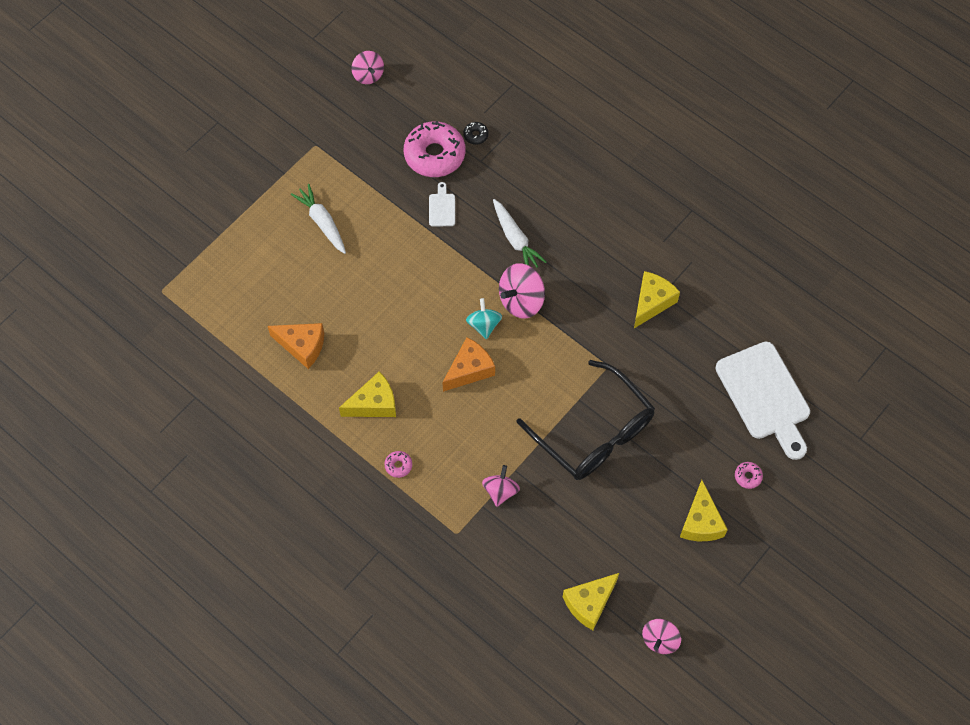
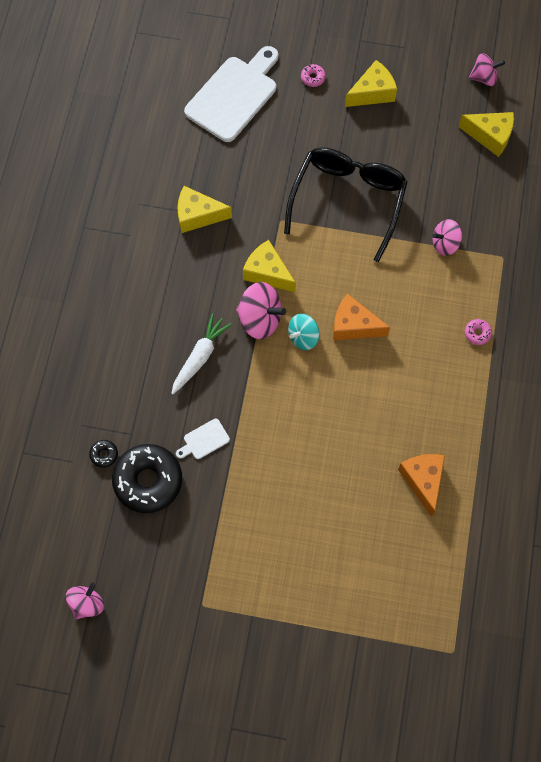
camera: 120 degrees left, 5 degrees up
white carrot [291,184,346,254] -> none
yellow cheese [339,371,396,417] -> yellow cheese moved to [243,240,296,292]
pink donut [404,121,465,177] -> black donut [112,444,182,513]

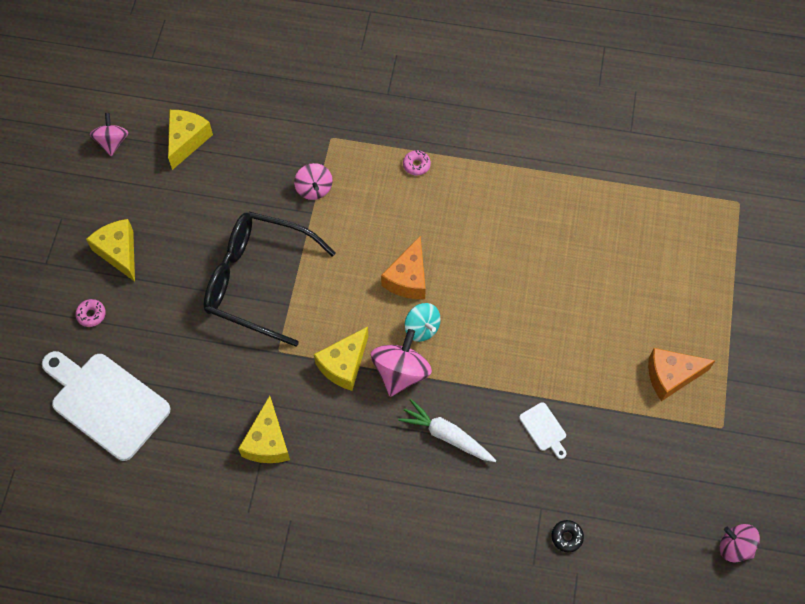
camera: 90 degrees left, 5 degrees down
black donut [112,444,182,513] -> none
orange cheese [398,454,445,517] -> orange cheese moved to [648,348,715,401]

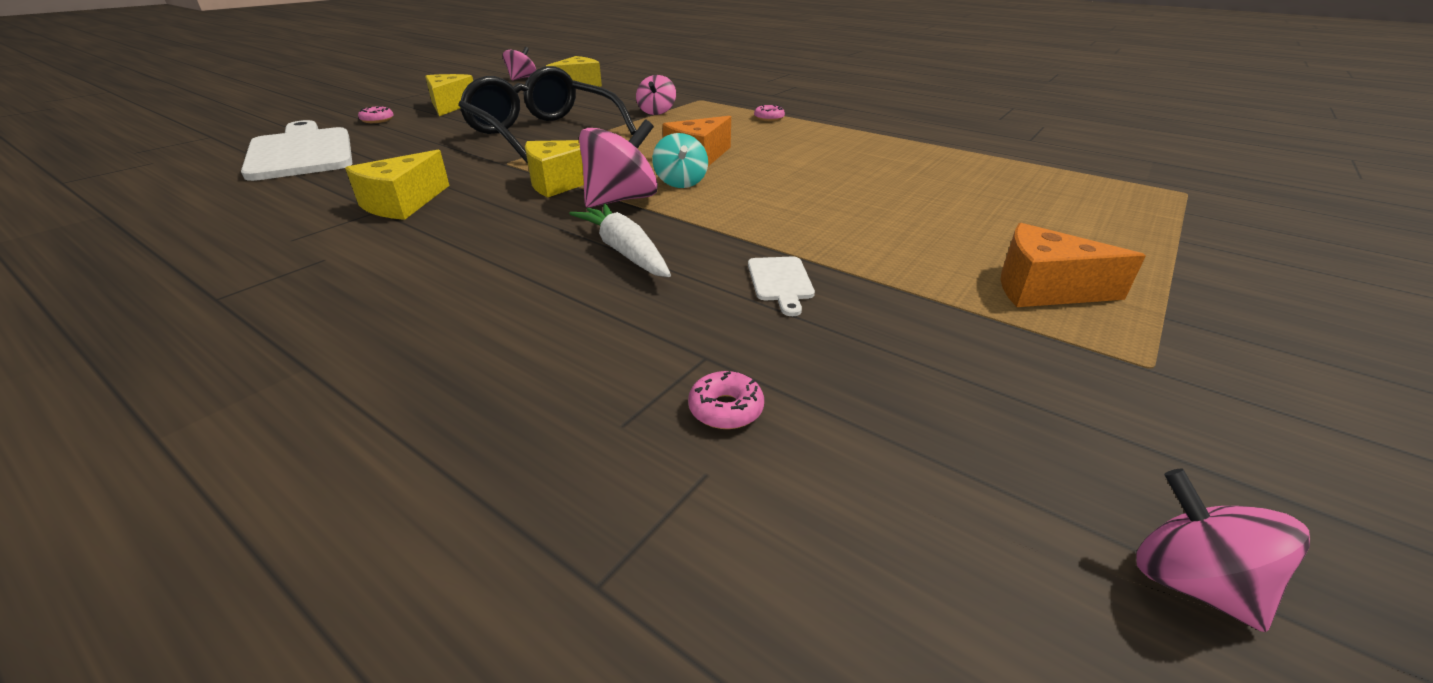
camera: 25 degrees right, 30 degrees down
black donut [552,520,584,552] -> pink donut [688,371,764,429]

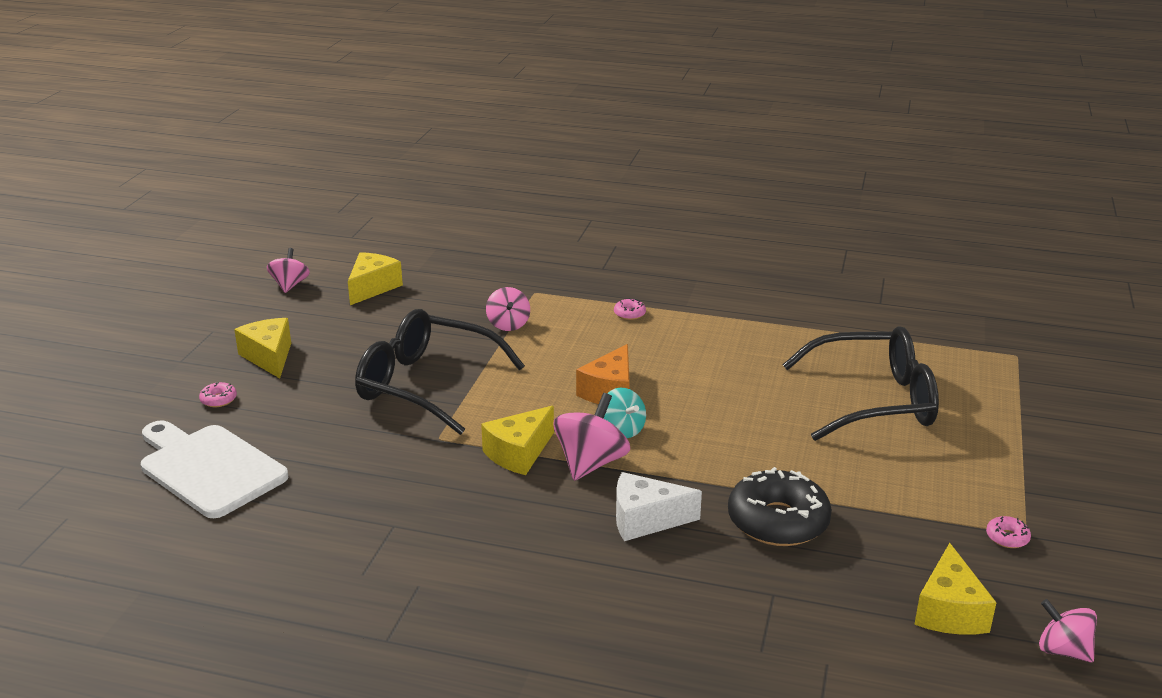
camera: 20 degrees left, 5 degrees down
yellow cheese [345,150,450,220] -> yellow cheese moved to [914,543,997,635]
white carrot [569,204,671,277] -> white cheese [616,472,702,541]
pink donut [688,371,764,429] -> pink donut moved to [986,516,1031,548]
white cutting board [748,256,815,316] -> black donut [728,467,832,546]
orange cheese [1001,223,1146,307] -> none
none -> black glasses [782,326,939,441]

